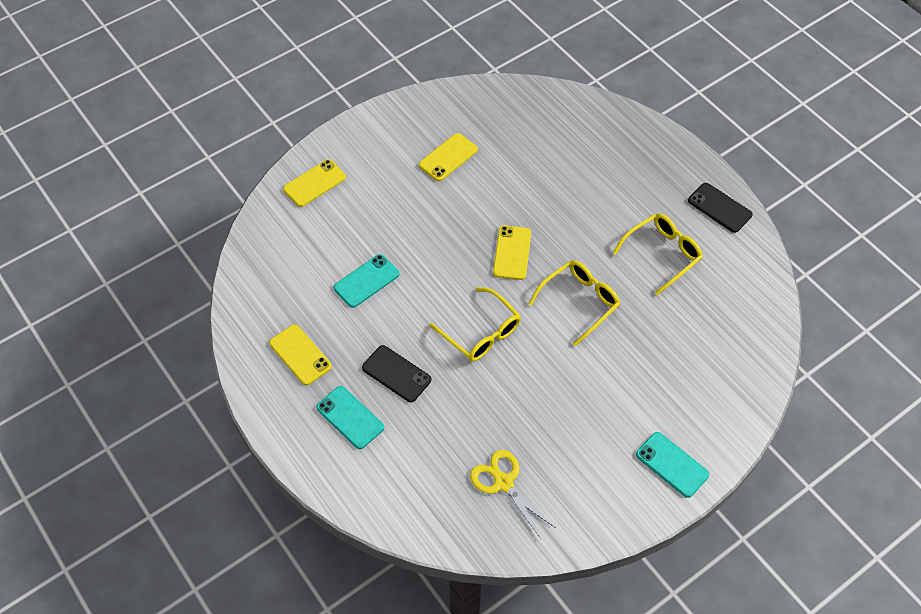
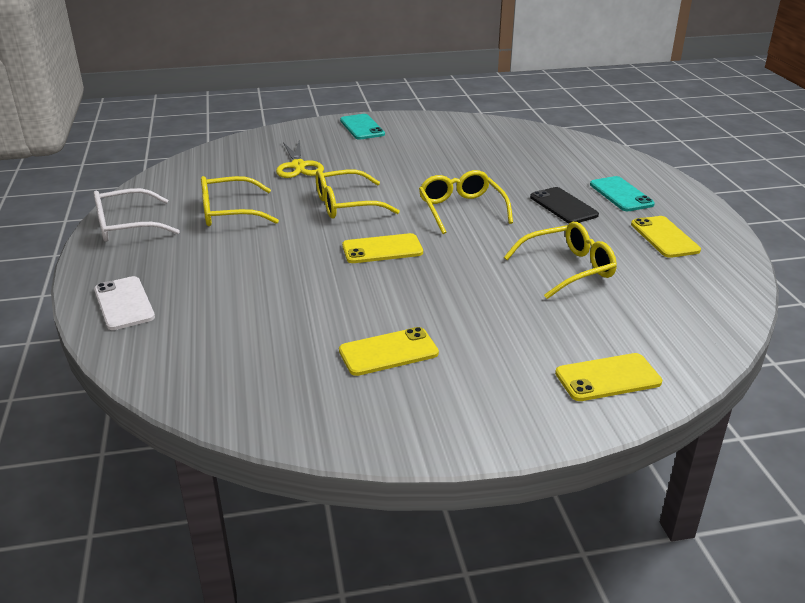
camera: 155 degrees left, 25 degrees down
turquoise phone [334,254,400,308] -> yellow glasses [504,222,617,299]
yellow scissors [470,450,556,539] -> yellow scissors moved to [276,139,324,178]
yellow phone [493,225,531,280] -> yellow phone turned 45 degrees clockwise [342,233,423,263]
black phone [688,183,753,233] -> white glasses [94,188,180,242]
none -> white phone [94,276,155,330]

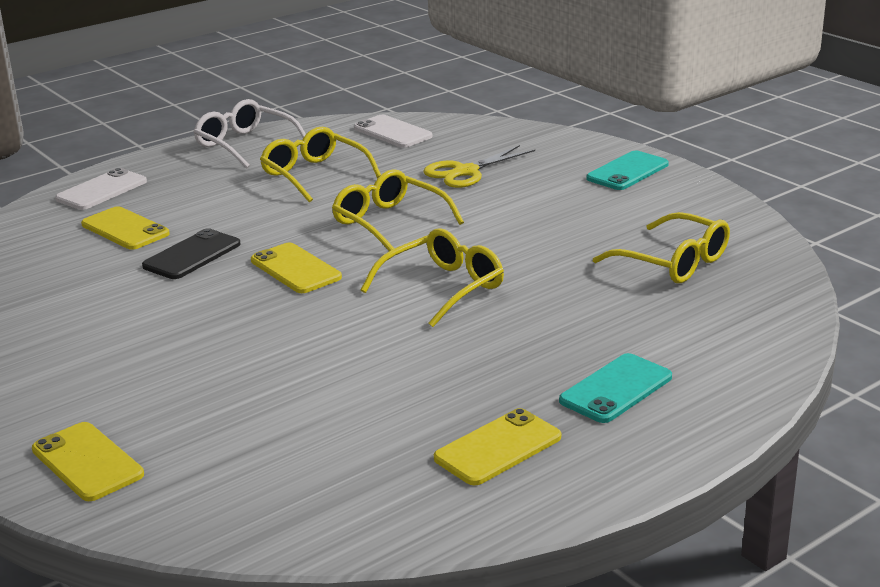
camera: 65 degrees right, 5 degrees down
yellow phone [339,327,439,376] -> yellow phone moved to [81,206,170,250]
yellow glasses [504,222,617,299] -> yellow glasses moved to [593,212,730,283]
black phone [530,187,599,223] -> black phone moved to [142,228,240,279]
none -> white phone [354,115,433,148]

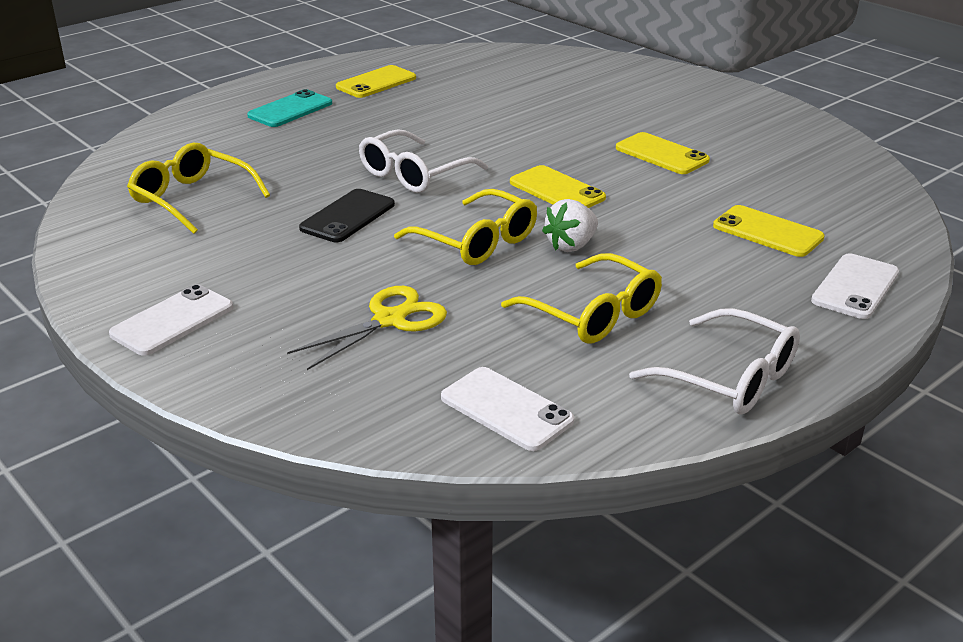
camera: 175 degrees right, 5 degrees up
yellow phone [32,422,144,501] -> yellow phone moved to [616,132,710,174]
black phone [142,228,240,279] -> black phone moved to [299,189,395,242]
yellow glasses [361,228,504,327] -> white glasses [359,129,488,193]
turquoise phone [586,151,669,190] -> white phone [109,284,233,356]
none -> white strawberry [542,199,598,252]

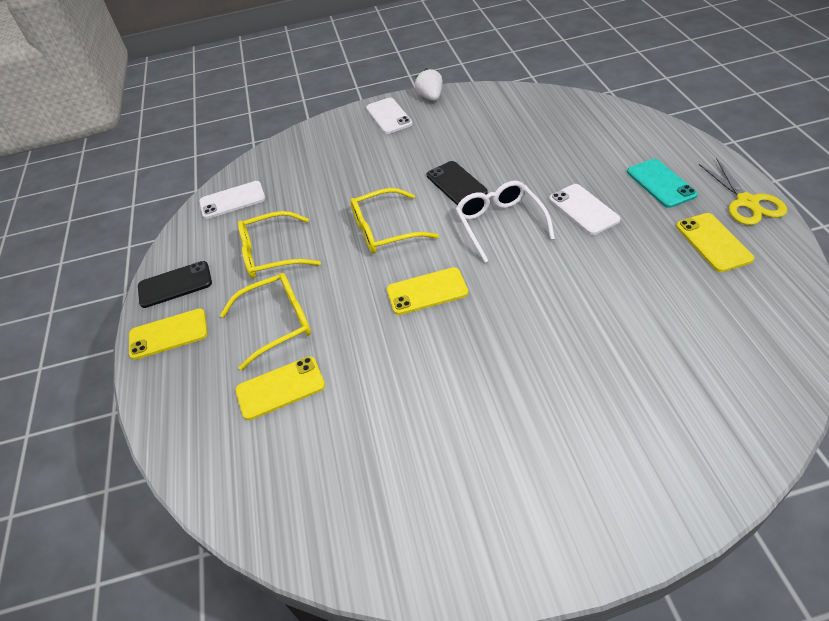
camera: 125 degrees right, 15 degrees up
yellow glasses [127,143,270,234] -> yellow glasses moved to [220,273,311,370]
yellow scissors [287,286,447,370] -> yellow scissors moved to [699,158,787,225]
white strawberry [542,199,598,252] -> white strawberry moved to [415,68,443,101]
yellow phone [616,132,710,174] -> yellow phone moved to [129,309,208,360]
white glasses [629,308,800,415] -> black phone [138,261,212,308]
white phone [811,253,899,319] -> white phone moved to [549,184,621,235]

